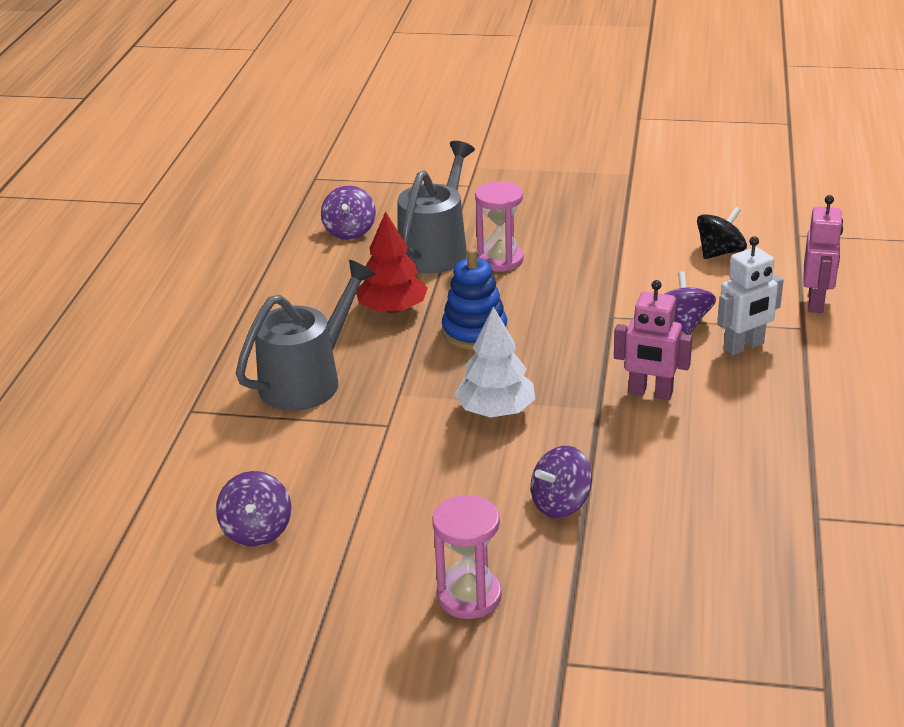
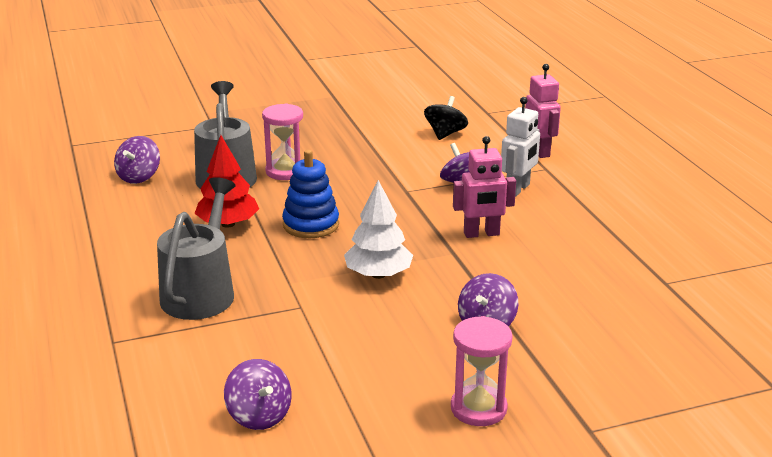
camera: 30 degrees left, 5 degrees down
purple spinning top [321,186,376,240] -> purple spinning top turned 45 degrees clockwise [114,136,160,184]

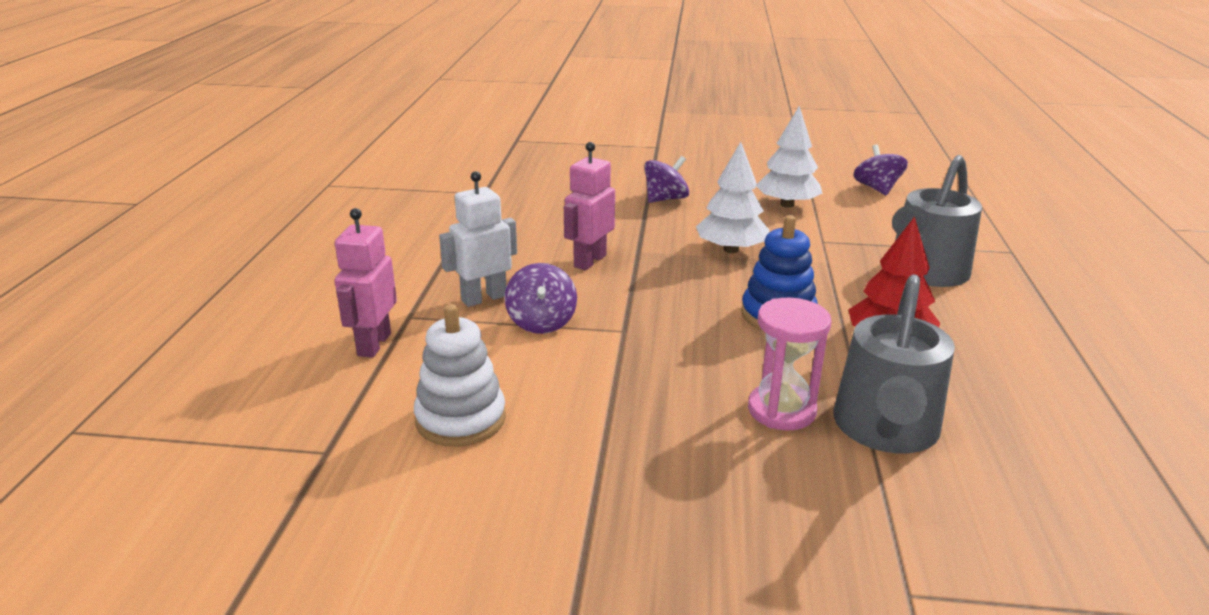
camera: 155 degrees left, 0 degrees up
purple spinning top [114,136,160,184] -> none
black spinning top [424,96,468,140] -> white stacking toy [414,304,506,447]
pink hourglass [451,316,512,426] -> none
pink robot [453,136,516,238] -> pink robot turned 75 degrees counterclockwise [564,142,615,270]
none -> white tree [756,106,823,208]

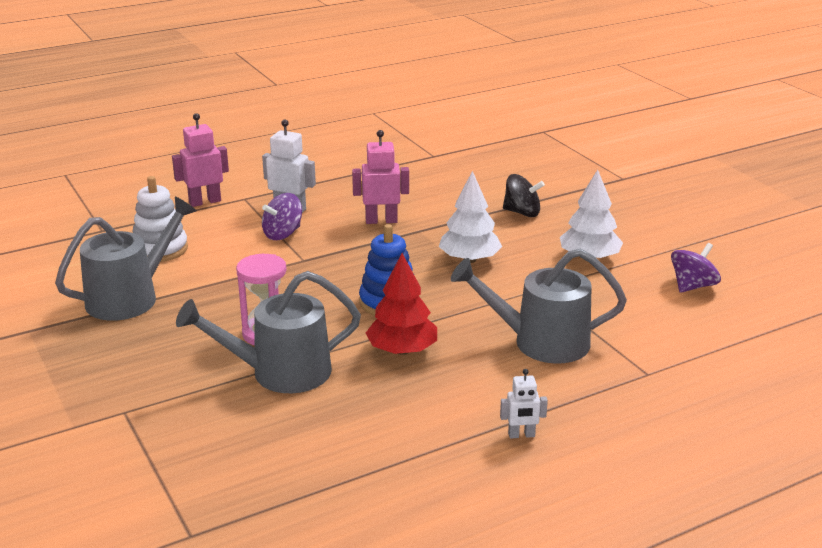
camera: 55 degrees right, 0 degrees up
purple spinning top [644,156,689,203] -> black spinning top [503,174,545,217]
none -> grey watering can [55,196,197,321]
none -> white robot [500,369,548,439]

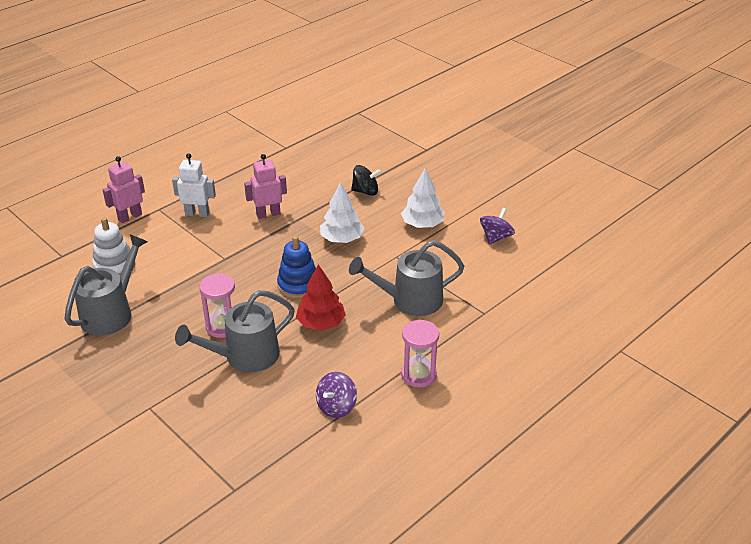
camera: 15 degrees left, 10 degrees up
purple spinning top [262,193,302,240] -> purple spinning top moved to [316,372,357,418]
white robot [500,369,548,439] -> pink hourglass [401,320,439,388]

